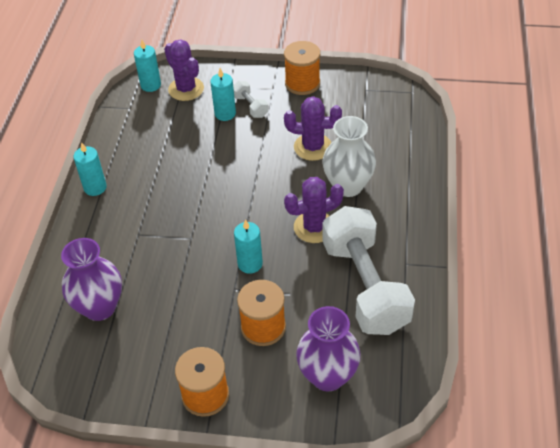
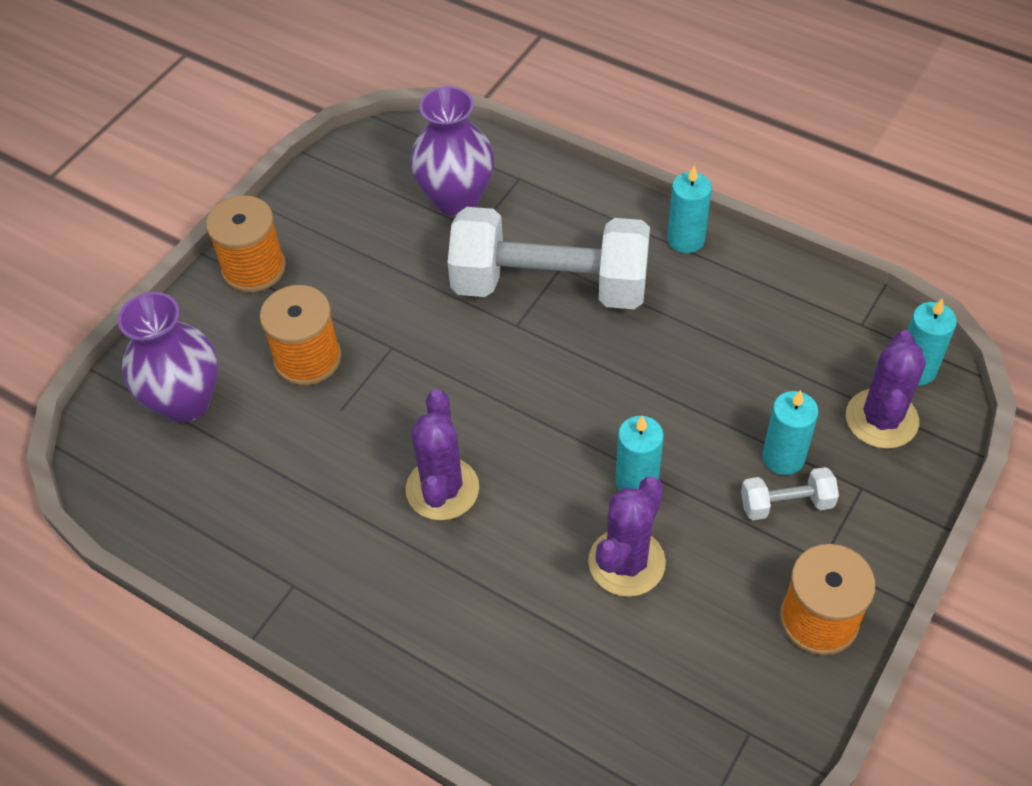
camera: 115 degrees right, 5 degrees up
purple cactus [164,39,204,101] -> purple cactus turned 60 degrees counterclockwise [846,330,926,449]
turquoise candle [234,219,263,274] -> turquoise candle moved to [616,415,664,491]
white vase [322,116,376,197] -> none
white dumbbell [322,206,415,335] -> white dumbbell moved to [447,207,650,309]

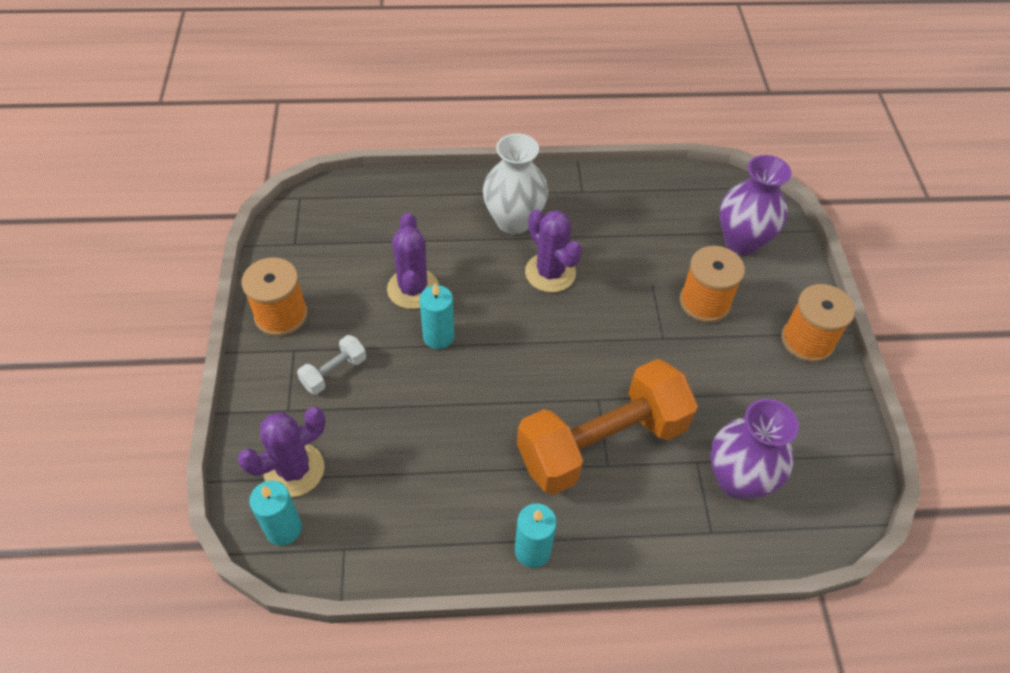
camera: 140 degrees right, 0 degrees up
white dumbbell [447,207,650,309] -> orange dumbbell [517,359,698,495]
turquoise candle [762,390,819,475] -> none
purple cactus [846,330,926,449] -> purple cactus turned 75 degrees clockwise [237,407,326,497]
none -> white vase [483,133,548,234]

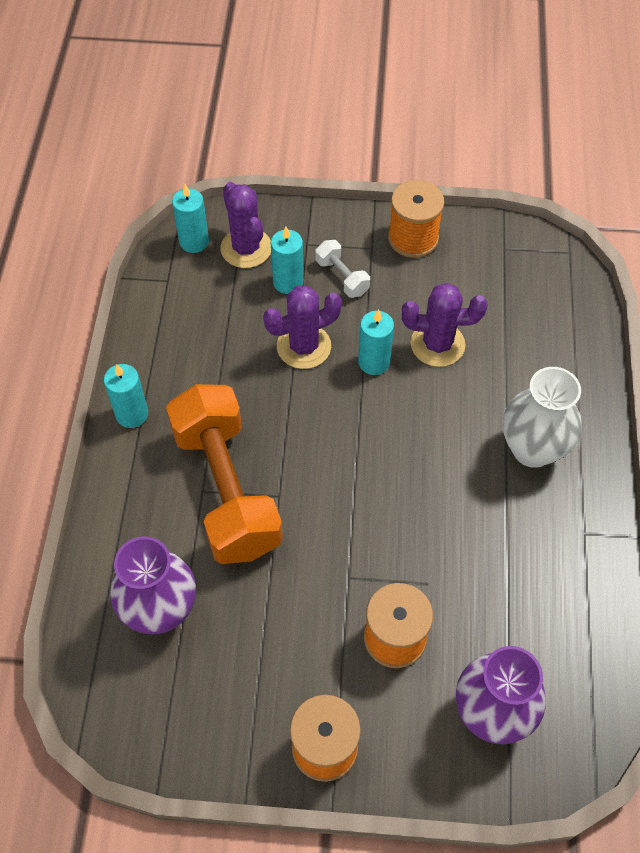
camera: 100 degrees right, 5 degrees up
purple cactus [525,209,582,292] -> purple cactus moved to [263,285,342,369]
none -> turquoise candle [271,227,304,294]

